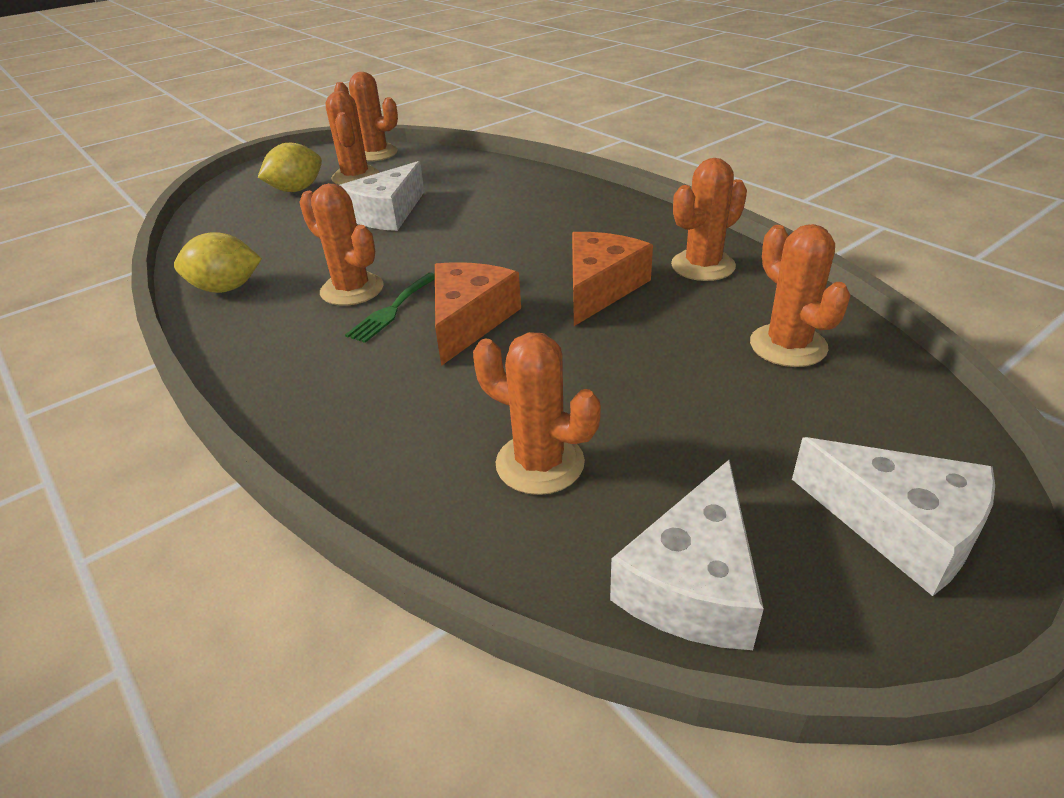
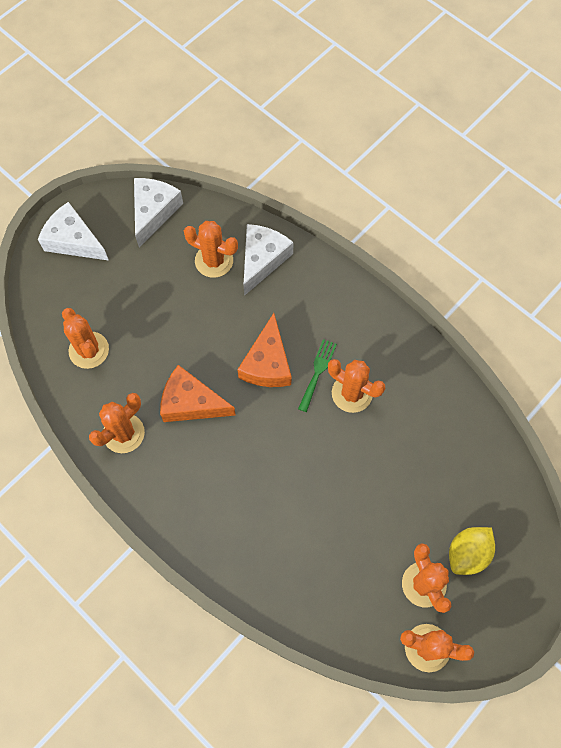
camera: 170 degrees right, 30 degrees up
yellow lemon [174,232,262,293] -> none
white cheese [340,161,425,231] -> white cheese moved to [244,224,294,296]
orange cheese [572,232,653,326] -> orange cheese turned 90 degrees clockwise [160,365,236,422]

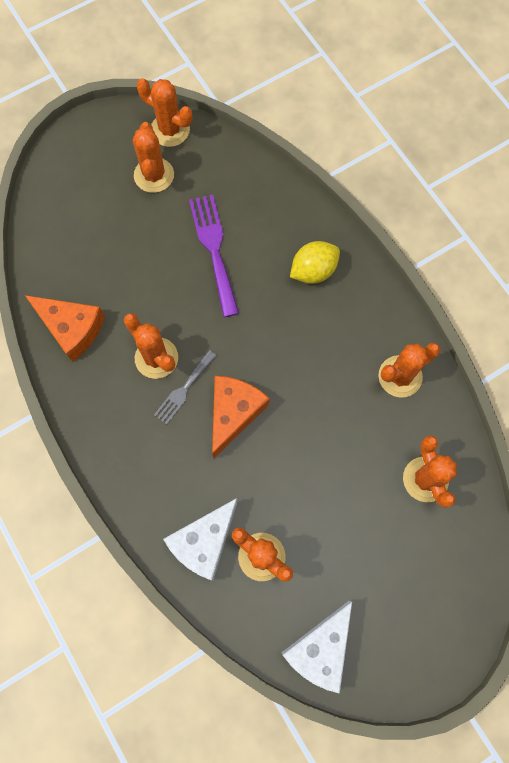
camera: 165 degrees left, 5 degrees up
white cheese [38,202,109,261] -> none
orange cheese [160,365,236,422] -> orange cheese moved to [25,295,105,362]
green fork [298,339,337,412] -> grey fork [154,350,217,424]
yellow lemon [449,527,495,575] -> yellow lemon moved to [290,241,340,284]
none -> purple fork [189,195,239,317]

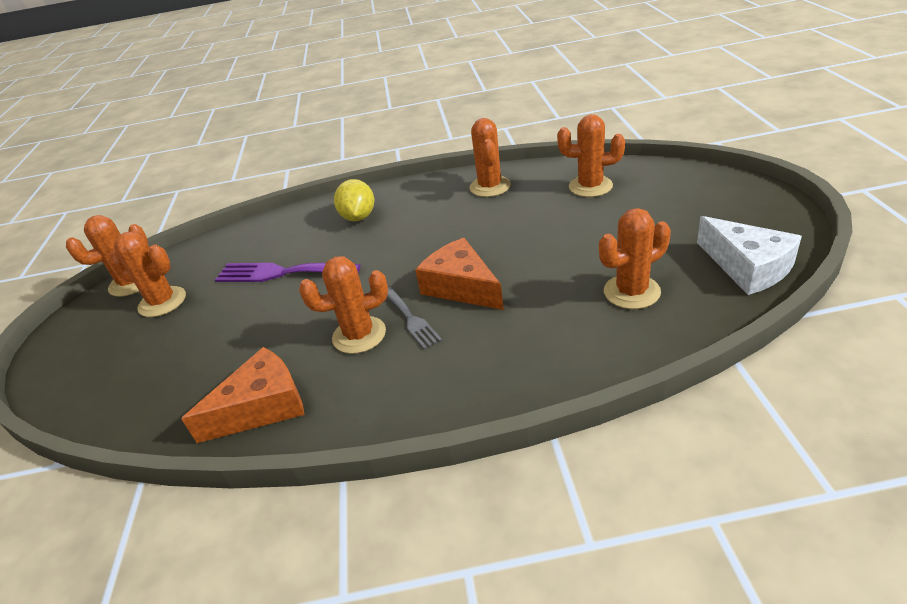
camera: 60 degrees left, 35 degrees down
white cheese [163,498,238,581] -> none

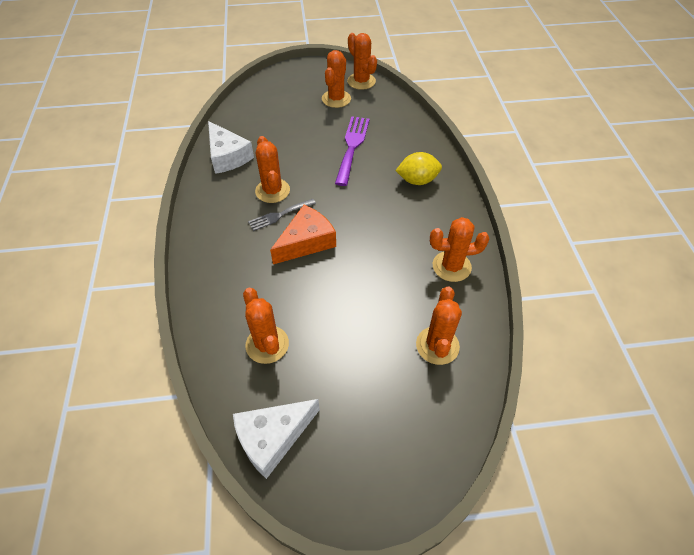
camera: 85 degrees right, 15 degrees up
orange cheese [181,347,304,443] -> white cheese [208,121,254,174]

